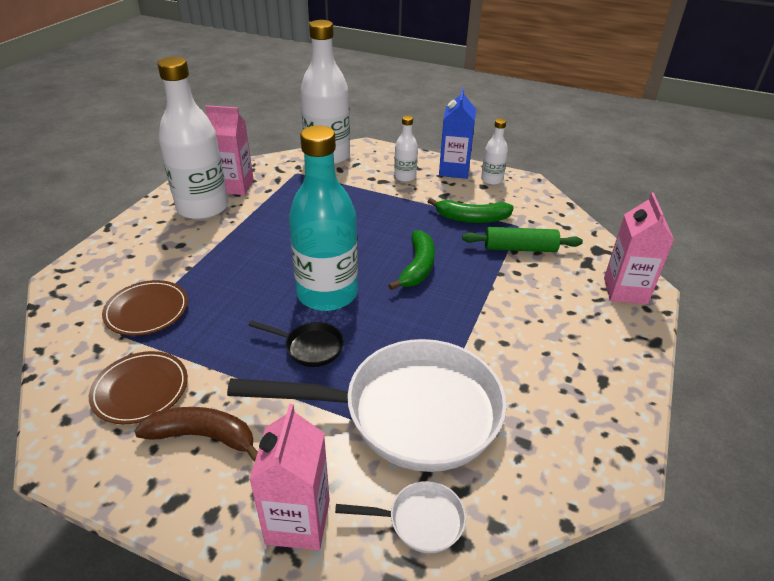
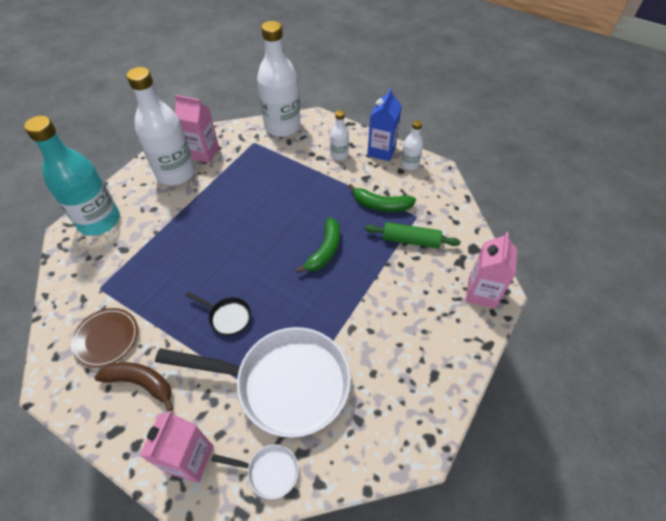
camera: 10 degrees right, 15 degrees up
brown plate [102,280,188,336] -> none
turquoise bottle [289,125,358,311] -> turquoise bottle moved to [24,116,120,236]

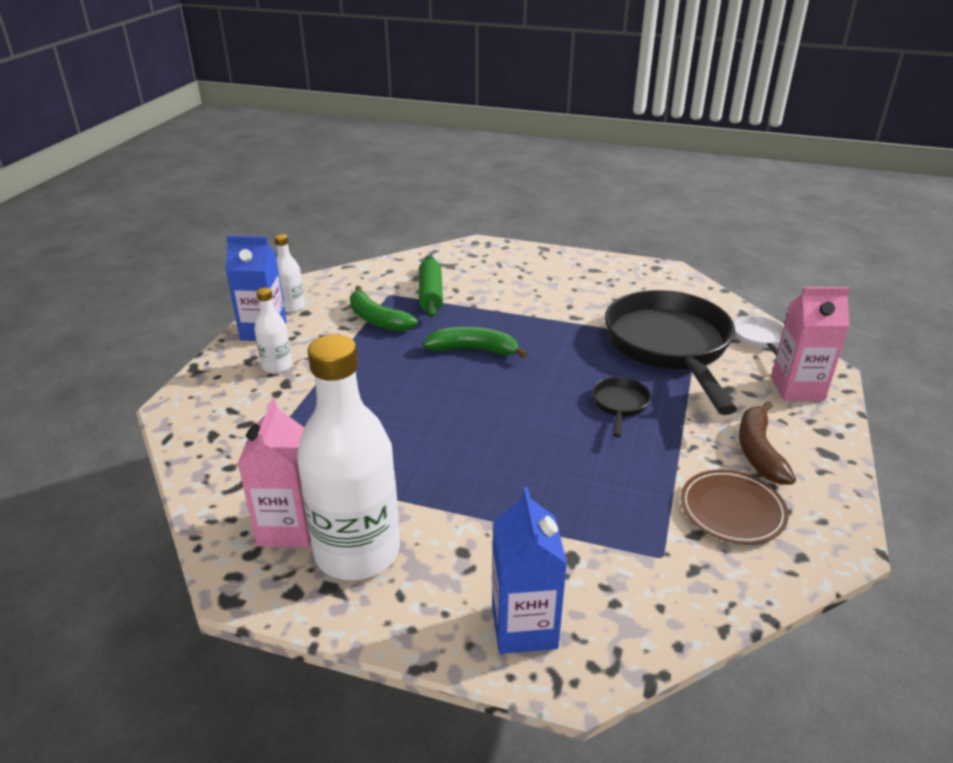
camera: 105 degrees left, 20 degrees down
turquoise bottle [24,116,120,236] -> blue carton [492,487,567,654]
white pan [155,327,351,438] -> black pan [605,290,737,415]
white bottle [257,21,300,137] -> none
green banana [348,184,416,212] -> green banana turned 135 degrees clockwise [350,286,418,332]
pink carton [466,232,517,308] -> none

